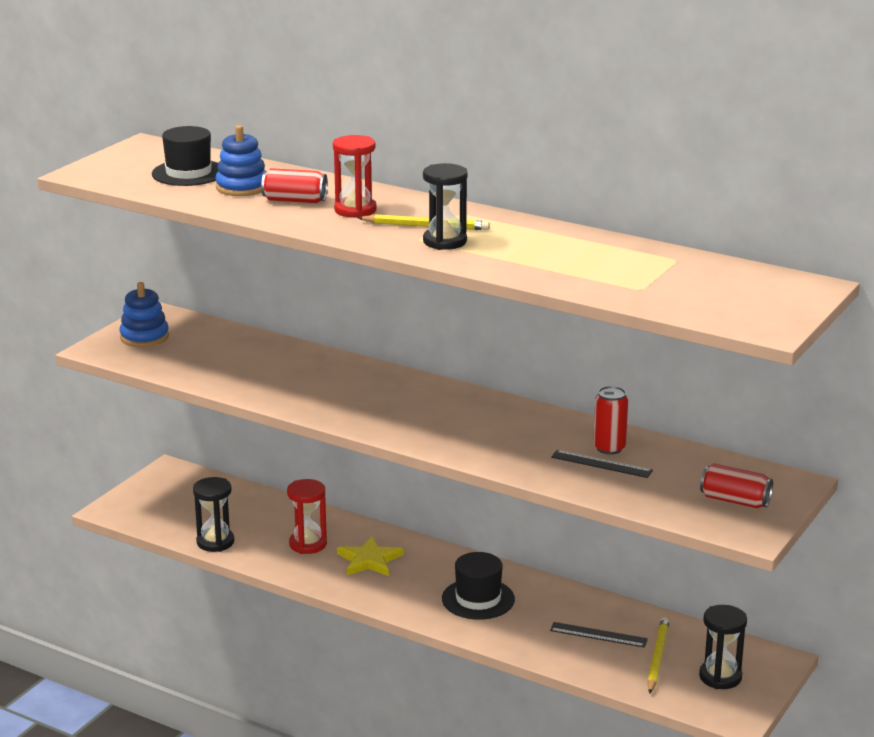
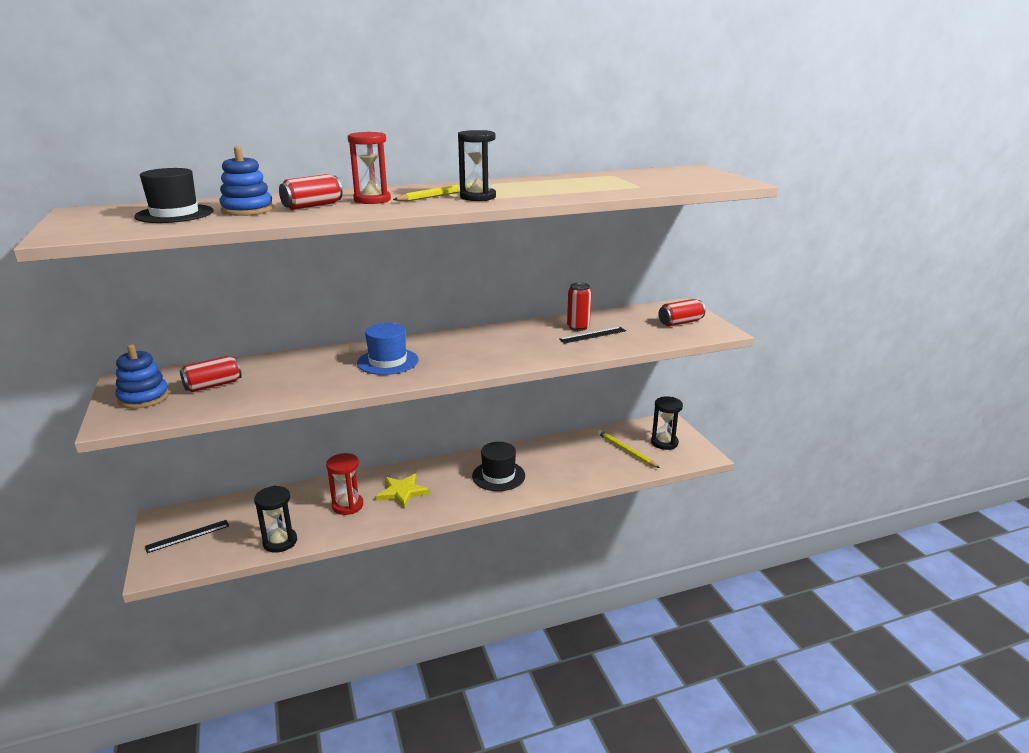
camera: 50 degrees left, 0 degrees up
black ruler [550,622,648,648] -> black ruler moved to [145,520,229,553]
none -> red can [180,356,242,392]
none -> blue hat [357,323,419,375]

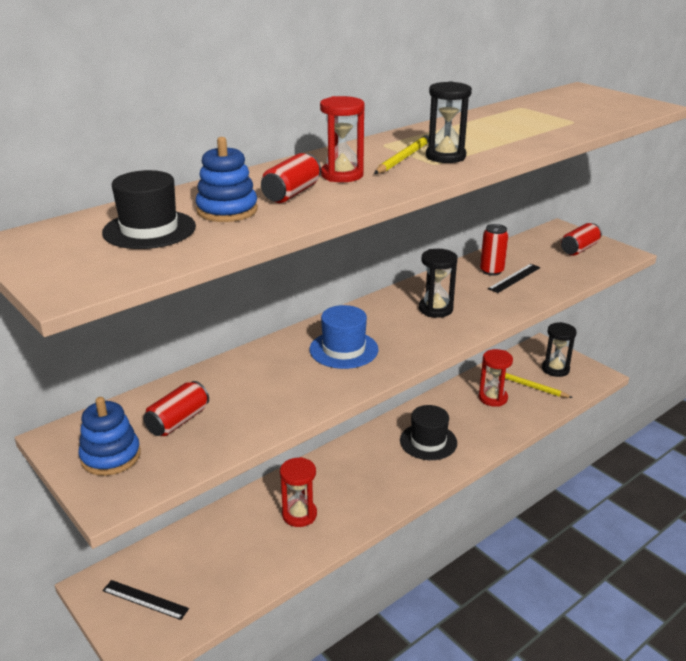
camera: 20 degrees left, 5 degrees up
black ruler [145,520,229,553] -> black ruler turned 75 degrees clockwise [102,580,189,620]
black hourglass [254,486,297,553] -> black hourglass moved to [419,249,457,318]
yellow star [376,473,430,509] -> none
none -> red hourglass [479,349,513,407]

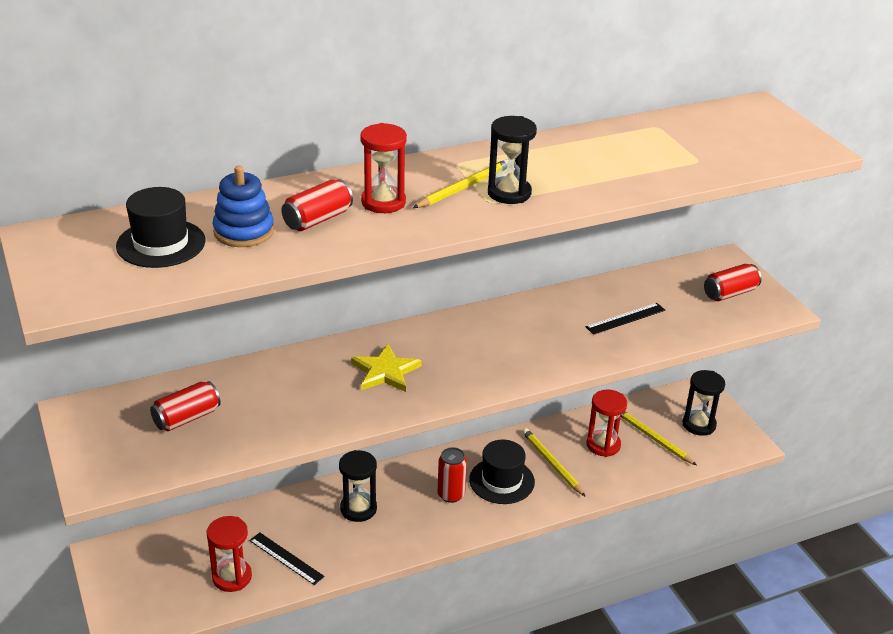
camera: 15 degrees right, 5 degrees up
blue stacking toy [79,397,141,476] -> none
black ruler [102,580,189,620] -> black ruler moved to [249,532,324,585]
red hourglass [280,457,317,527] -> red hourglass moved to [207,516,252,592]
blue hat [309,305,378,369] -> yellow star [351,344,422,392]
black hourglass [419,249,457,318] -> black hourglass moved to [339,450,377,522]
red can [480,224,509,276] -> red can moved to [438,447,467,503]
none -> yellow pencil [522,428,586,497]

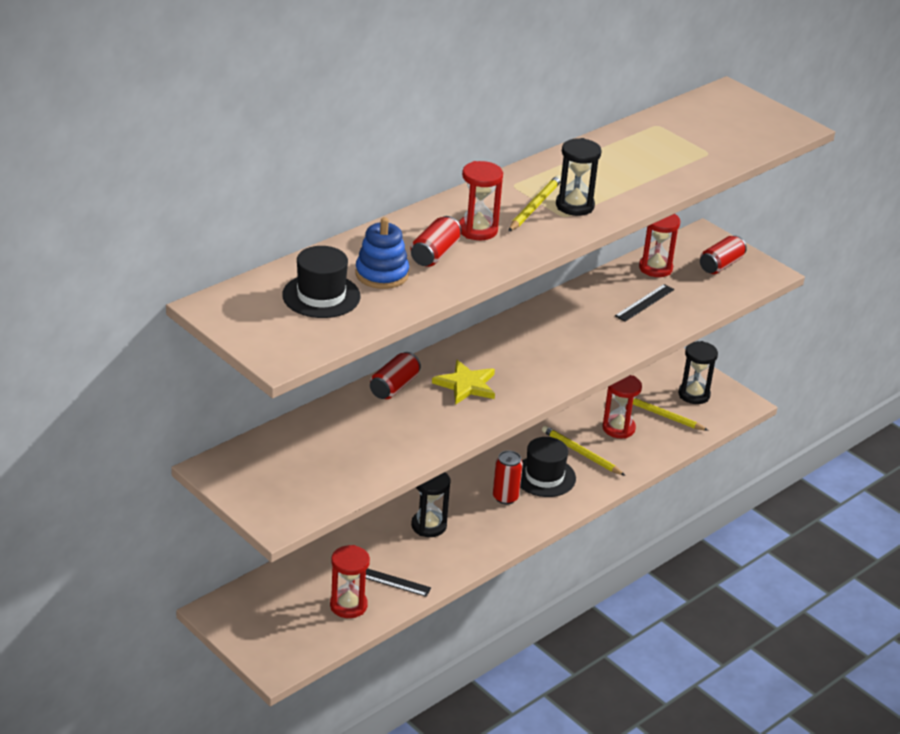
camera: 20 degrees left, 0 degrees up
red can [150,381,221,431] -> red can moved to [370,352,421,399]
none -> red hourglass [639,214,680,277]

